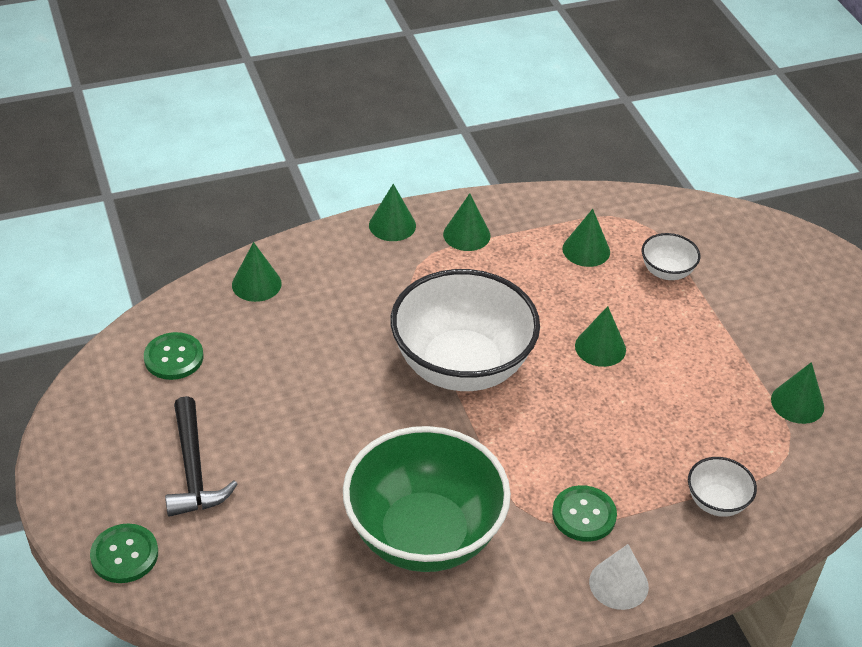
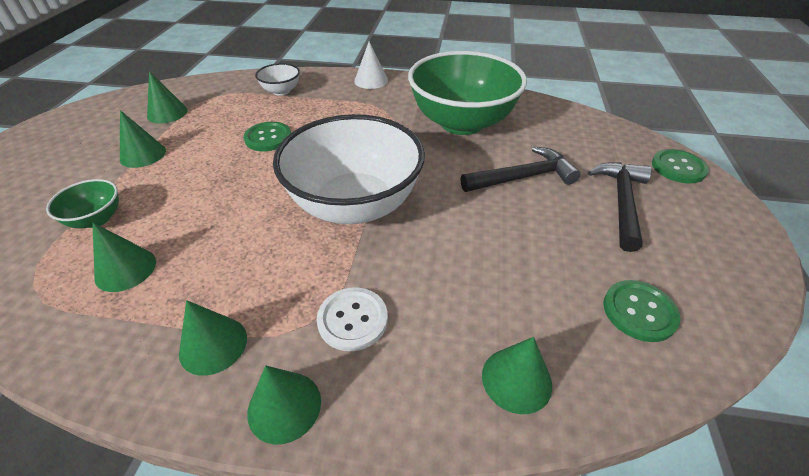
camera: 150 degrees left, 0 degrees up
green button [552,485,617,542] -> green button moved to [244,122,291,151]
green cone [575,306,626,367] -> green cone moved to [120,110,166,168]
white bowl [642,233,700,280] -> green bowl [46,179,119,228]
none -> white button [317,287,388,351]
none -> black hammer [461,147,580,192]

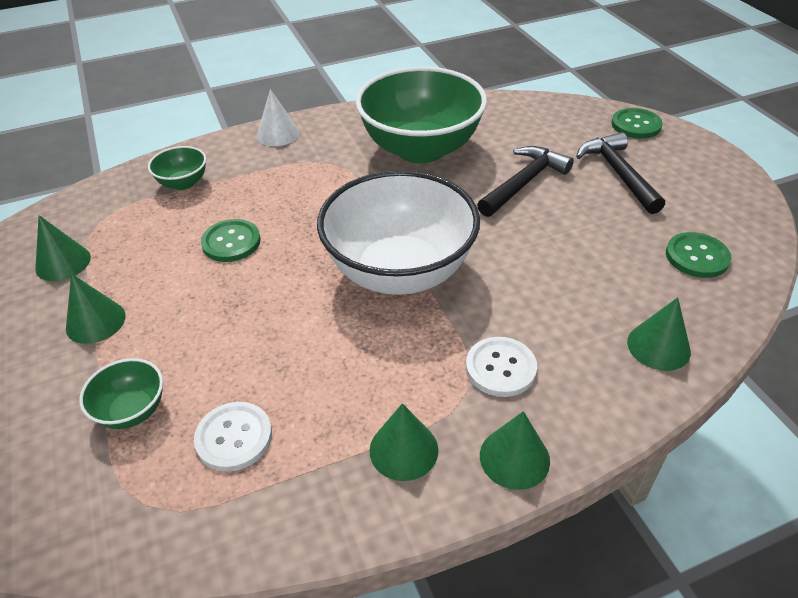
camera: 30 degrees left, 0 degrees up
green cone [92,223,156,292] -> white button [194,402,272,472]
white bowl [255,63,300,96] -> green bowl [148,146,206,190]

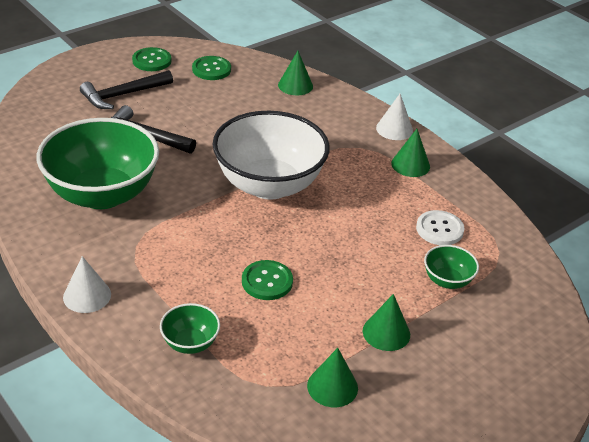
camera: 110 degrees left, 5 degrees down
white button [466,337,537,397] -> none
green cone [480,411,550,490] -> white cone [376,94,413,140]
green button [611,108,663,139] -> green button moved to [132,47,172,71]

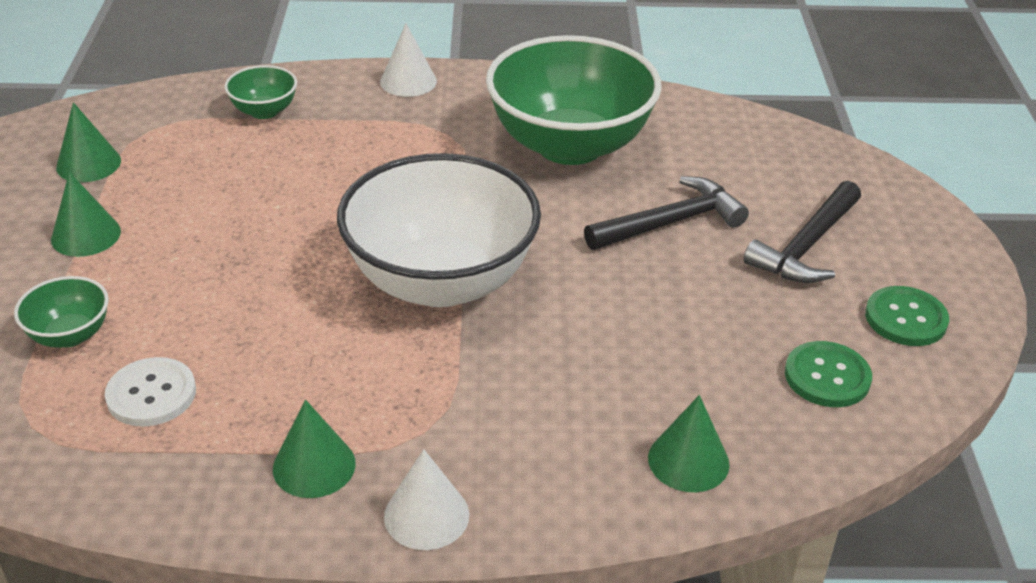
camera: 130 degrees right, 0 degrees up
black hammer [80,70,173,109] -> black hammer turned 150 degrees counterclockwise [743,181,861,283]
green button [242,260,293,300] -> none

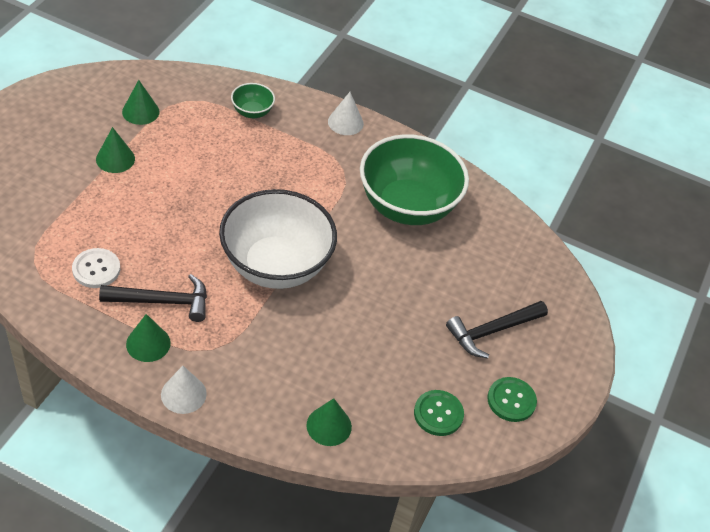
camera: 20 degrees right, 10 degrees up
green bowl [14,276,109,348] -> none
black hammer [584,176,749,250] -> black hammer moved to [99,274,207,322]

